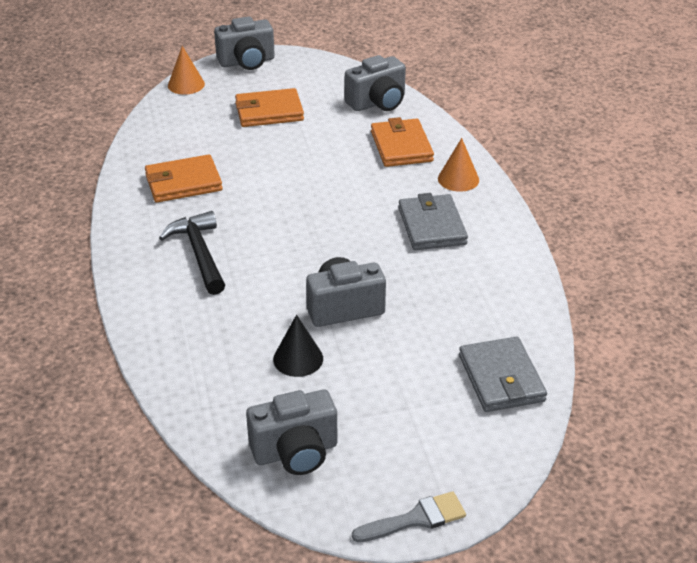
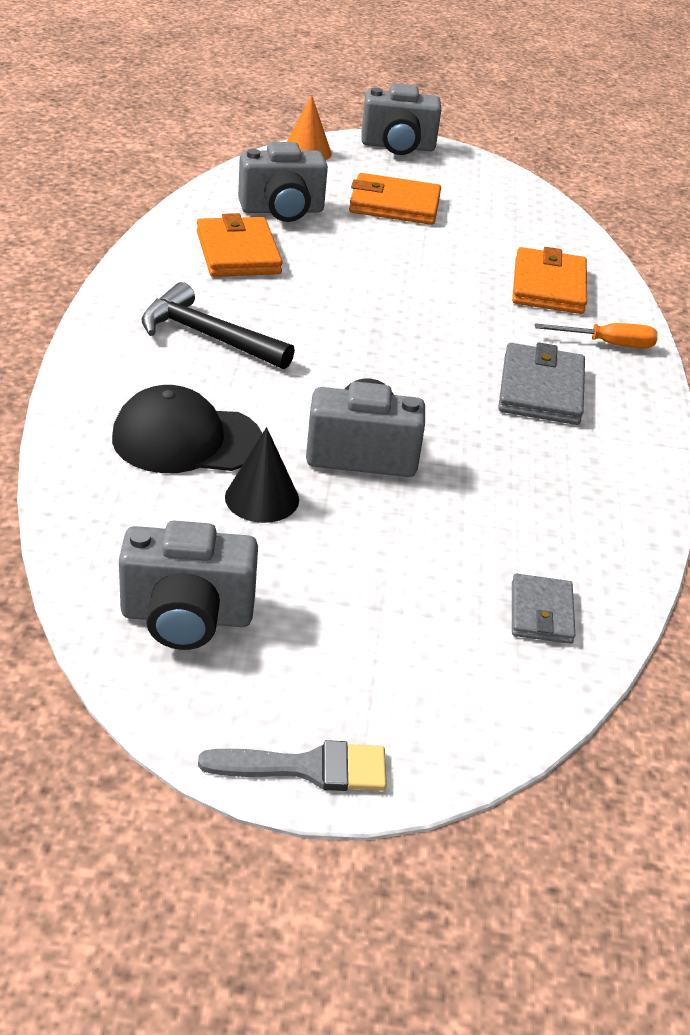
camera: 15 degrees right, 0 degrees up
orange wallet [145,154,223,203] -> orange wallet turned 75 degrees clockwise [197,213,283,277]
black hammer [159,211,225,295] -> black hammer turned 60 degrees counterclockwise [142,282,295,370]
grey camera [345,55,406,111] -> grey camera moved to [238,142,328,222]
orange cone [438,138,479,192] -> orange screwdriver [535,323,658,348]
grey wallet [459,337,547,412] -> grey wallet [512,573,575,644], size x0.60
none -> black cap [112,385,262,473]

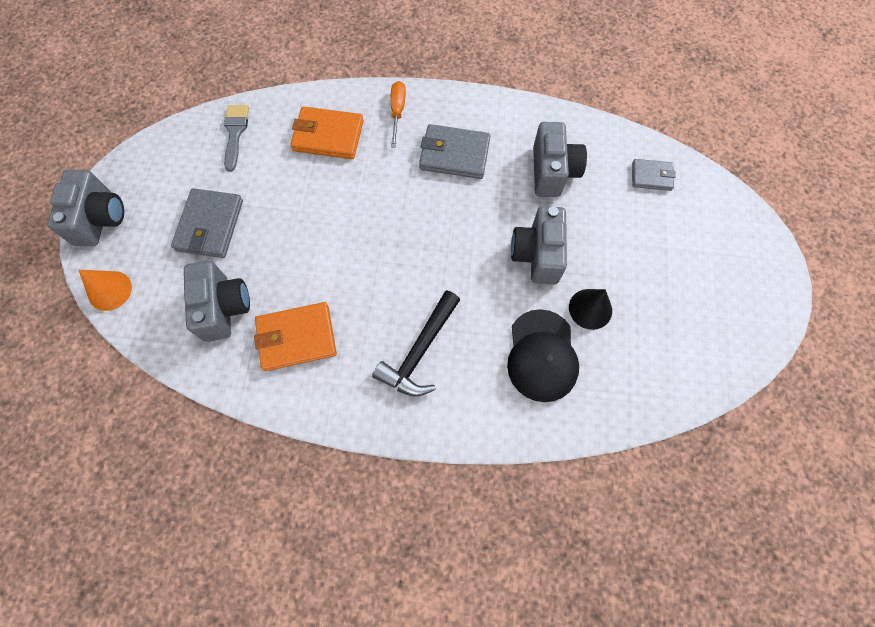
camera: 85 degrees left, 30 degrees up
grey camera [119,520,258,650] -> grey camera moved to [533,122,587,197]
grey brush [198,740,387,791] -> grey brush moved to [224,105,249,172]
orange wallet [349,173,441,225] -> grey wallet [171,188,243,258]

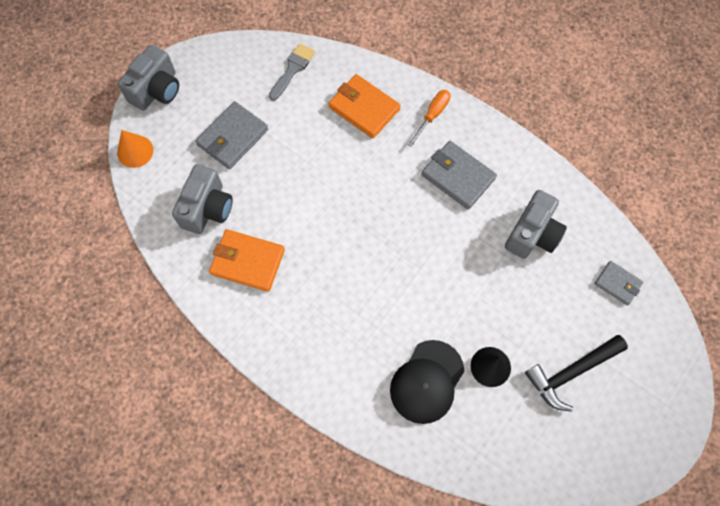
camera: 30 degrees right, 0 degrees up
black hammer [372,290,460,397] -> black hammer moved to [525,335,628,412]
grey camera [511,206,567,285] -> none

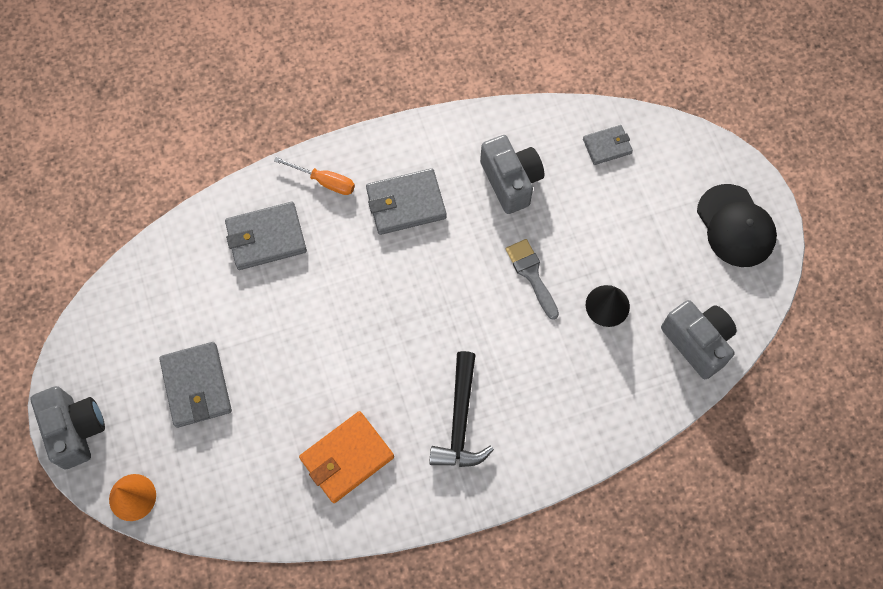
camera: 55 degrees left, 0 degrees up
grey camera [172,164,233,234] -> grey camera moved to [661,300,737,379]
grey brush [269,43,315,101] -> grey brush moved to [506,239,559,320]
orange wallet [329,74,401,139] -> grey wallet [225,202,307,270]
black cap [390,340,464,424] -> black cap moved to [697,184,777,267]
orange screwdriver [408,90,450,147] -> orange screwdriver turned 135 degrees clockwise [274,157,355,195]
black hammer [525,335,628,412] -> black hammer moved to [429,351,494,467]

